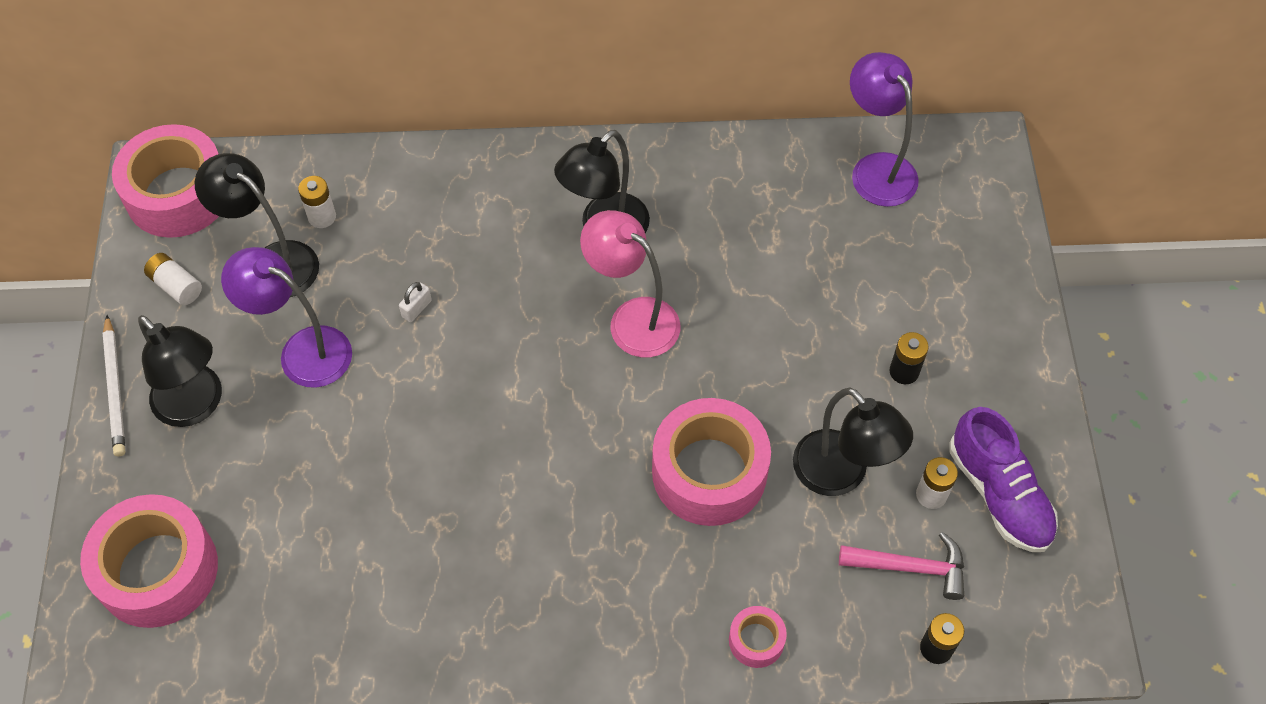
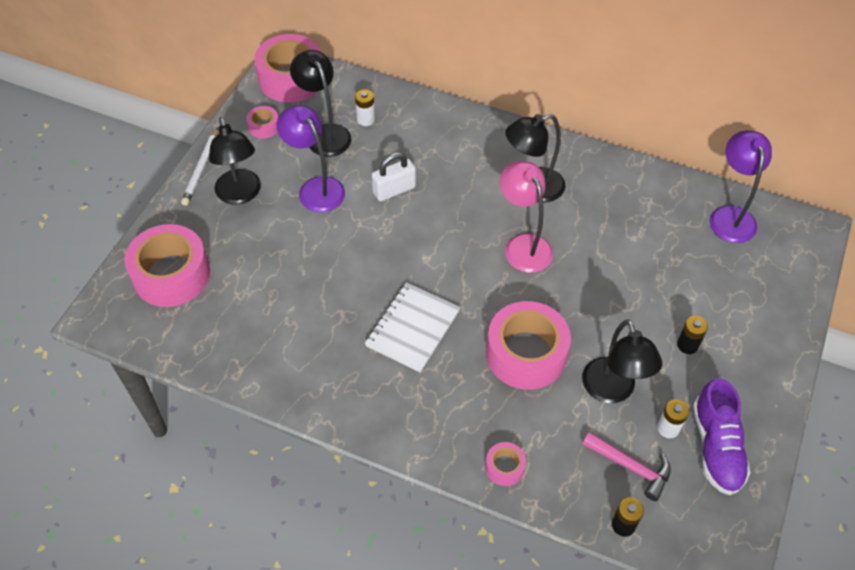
camera: 25 degrees right, 5 degrees down
white battery [144,253,202,305] -> pink tape [246,106,278,139]
white padlock [399,282,432,322] -> white padlock [372,152,416,201], size x1.89
none -> white notebook [365,282,460,372]

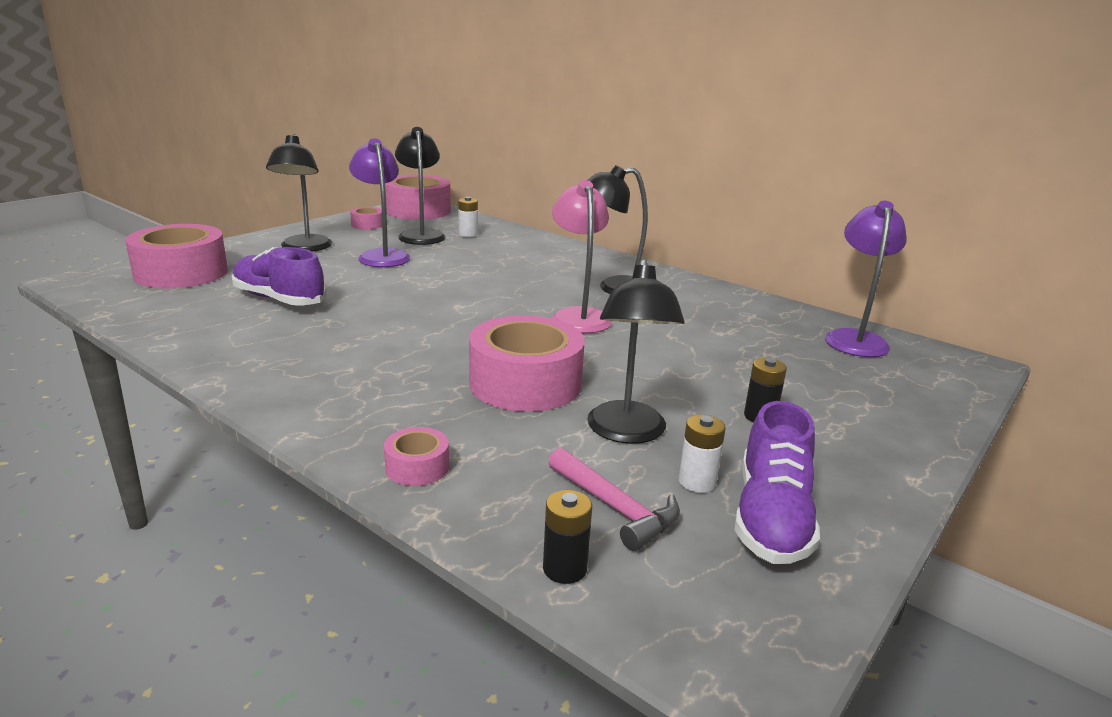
camera: 15 degrees right, 30 degrees down
white pencil [181,128,218,206] -> none
white notebook [365,282,460,372] -> none
white padlock [372,152,416,201] -> none
none -> purple shoe [232,247,327,306]

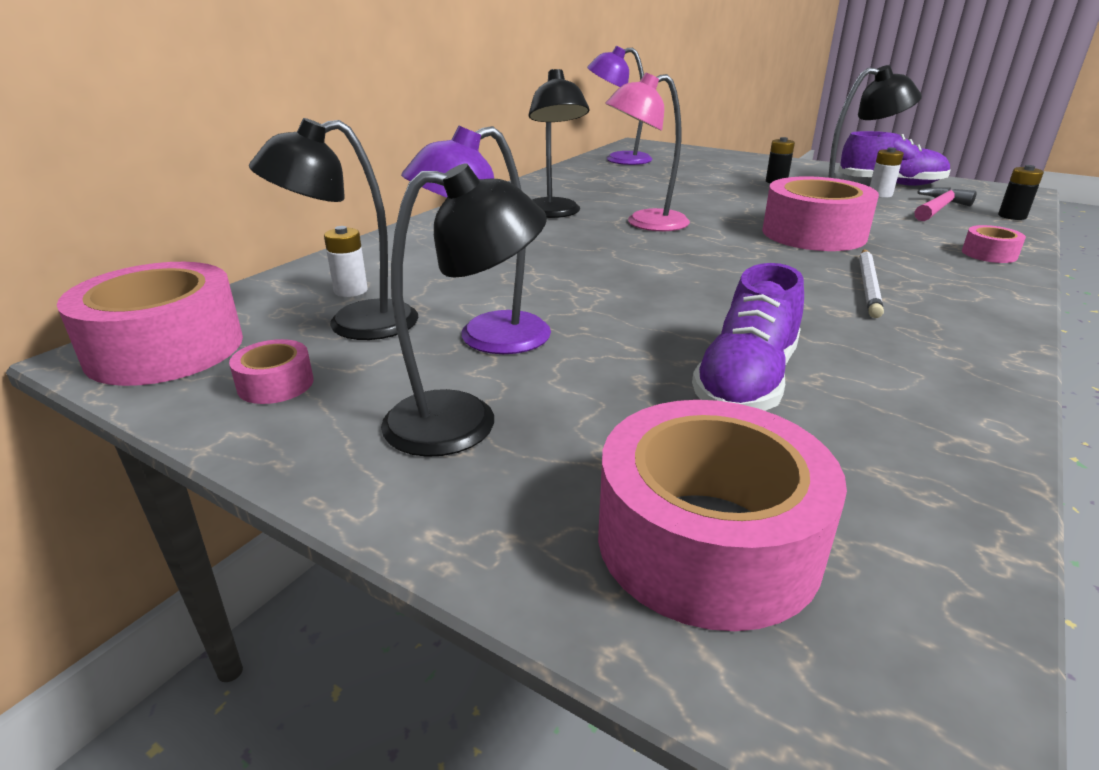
camera: 95 degrees left, 5 degrees up
none -> white pencil [859,249,884,318]

